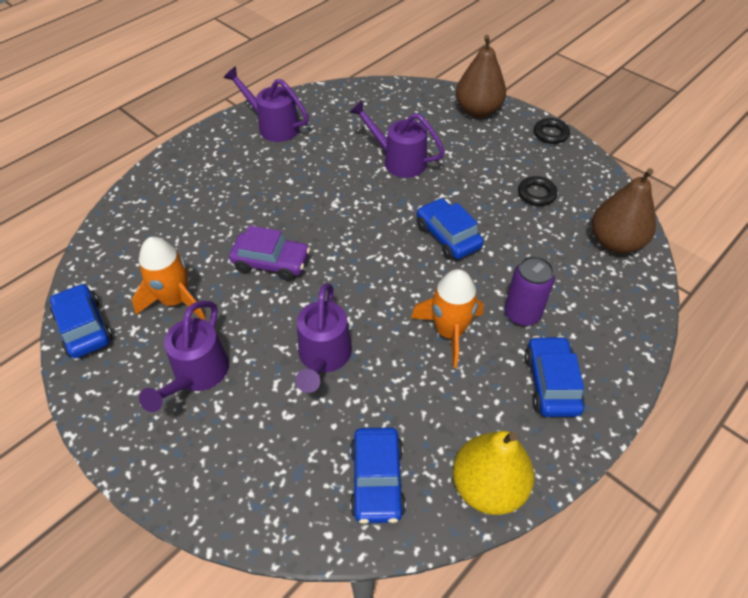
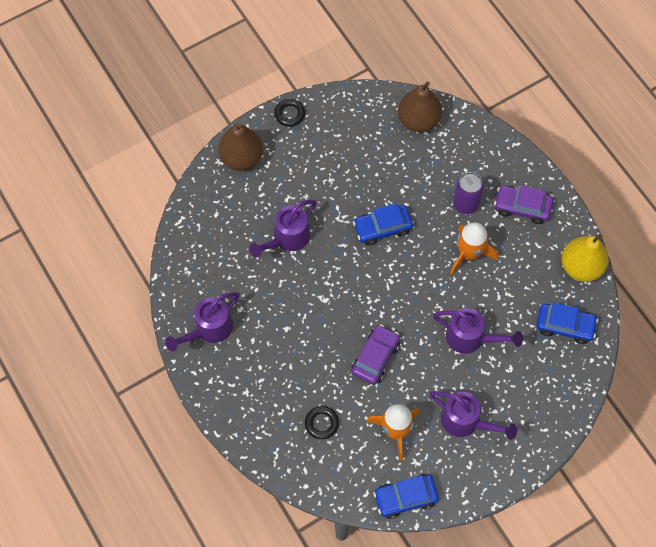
camera: 75 degrees left, 15 degrees up
black ring [518,176,558,206] -> black ring moved to [305,406,339,439]
blue car [525,336,585,417] -> purple car [494,185,553,224]

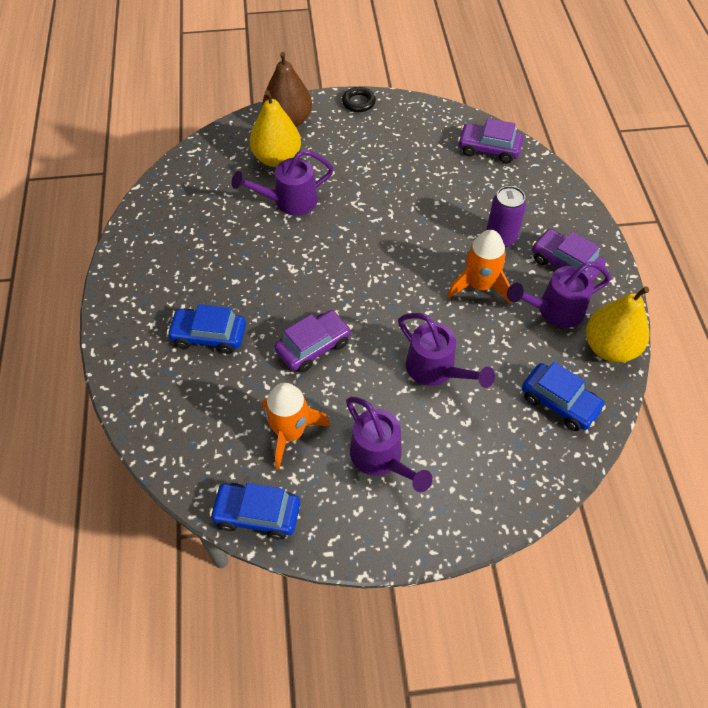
camera: 25 degrees right, 10 degrees down
purple watering can [165,292,240,351] -> purple watering can moved to [507,261,611,328]
black ring [305,406,339,439] -> none
blue car [353,203,413,245] -> blue car moved to [167,304,246,354]
brown pear [398,81,442,132] -> purple car [458,118,524,163]
none -> yellow pear [250,90,301,167]

